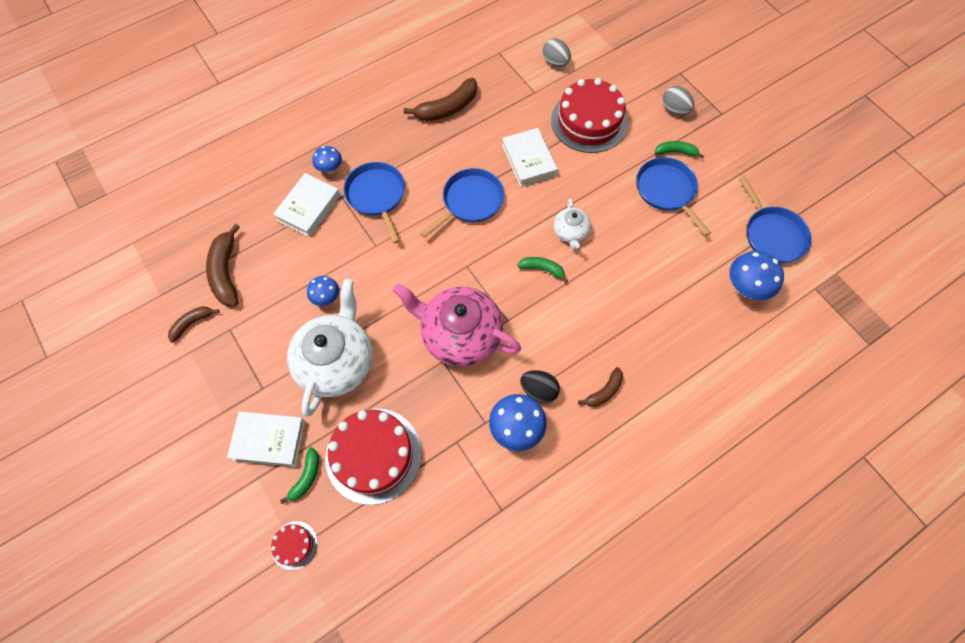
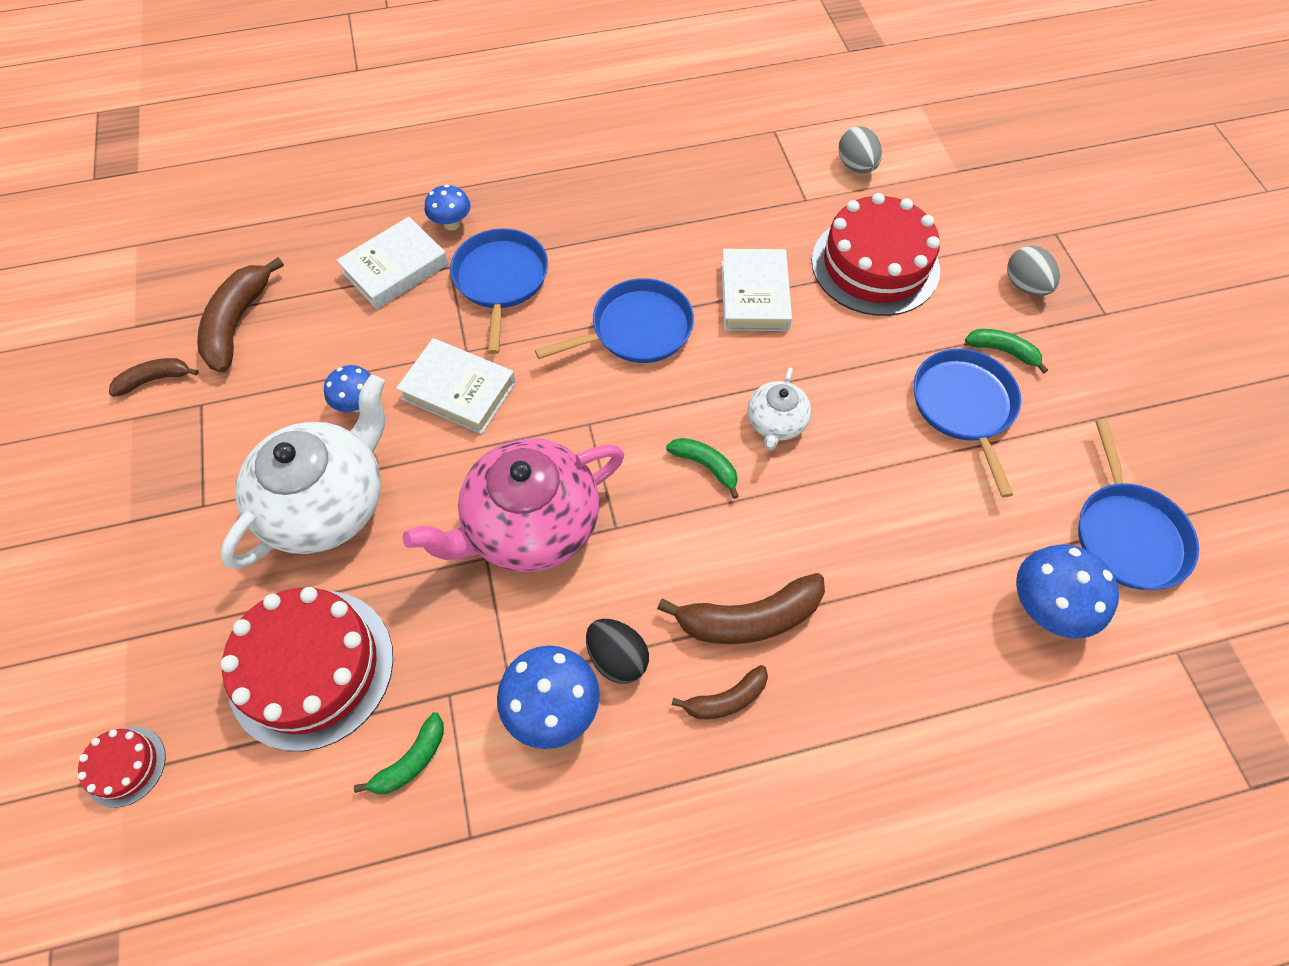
camera: 20 degrees right, 5 degrees down
white book [227,411,305,467] -> white book moved to [396,338,516,434]
green banana [280,447,319,504] -> green banana moved to [354,712,444,794]
pink teapot [393,283,521,367] -> pink teapot turned 75 degrees counterclockwise [403,438,624,573]
brown banana [404,78,477,121] -> brown banana moved to [657,573,825,644]

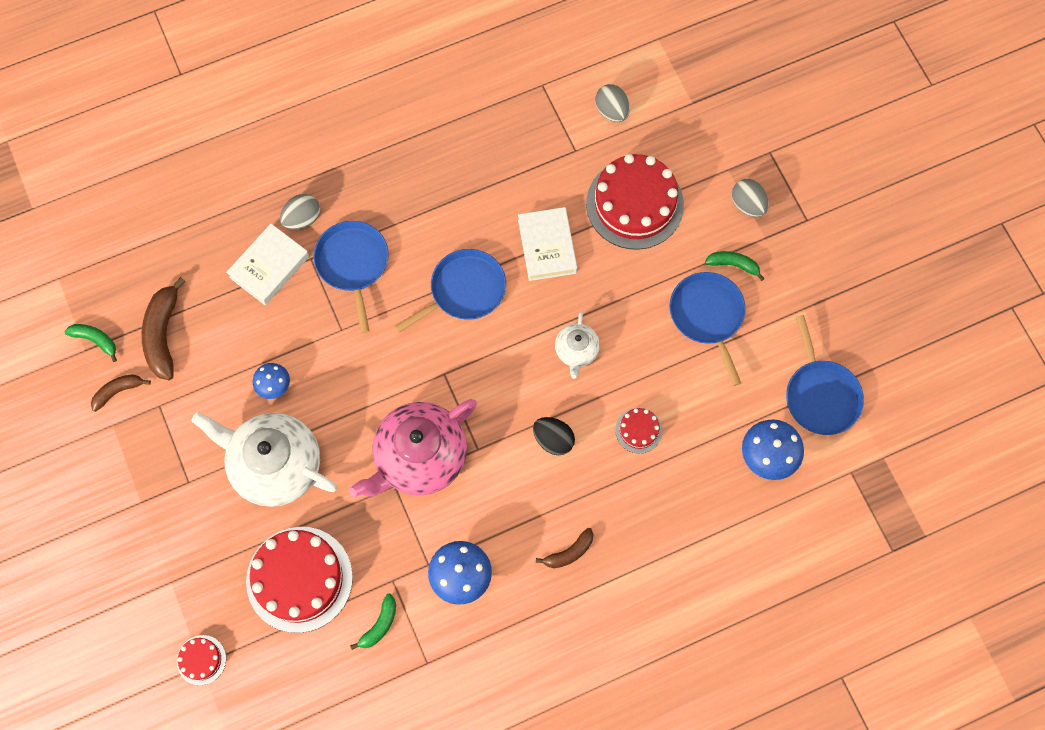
camera: 10 degrees left, 10 degrees up
white teapot [220,375,385,569] -> white teapot turned 90 degrees counterclockwise [191,413,338,507]
white book [396,338,516,434] -> none
blue mushroom [425,185,470,231] -> grey egg [280,194,320,230]
black egg [586,619,649,684] -> black egg moved to [533,417,575,455]
brown banana [657,573,825,644] -> none
green banana [666,438,739,499] -> green banana moved to [65,324,117,362]
none -> red cake [615,408,662,453]

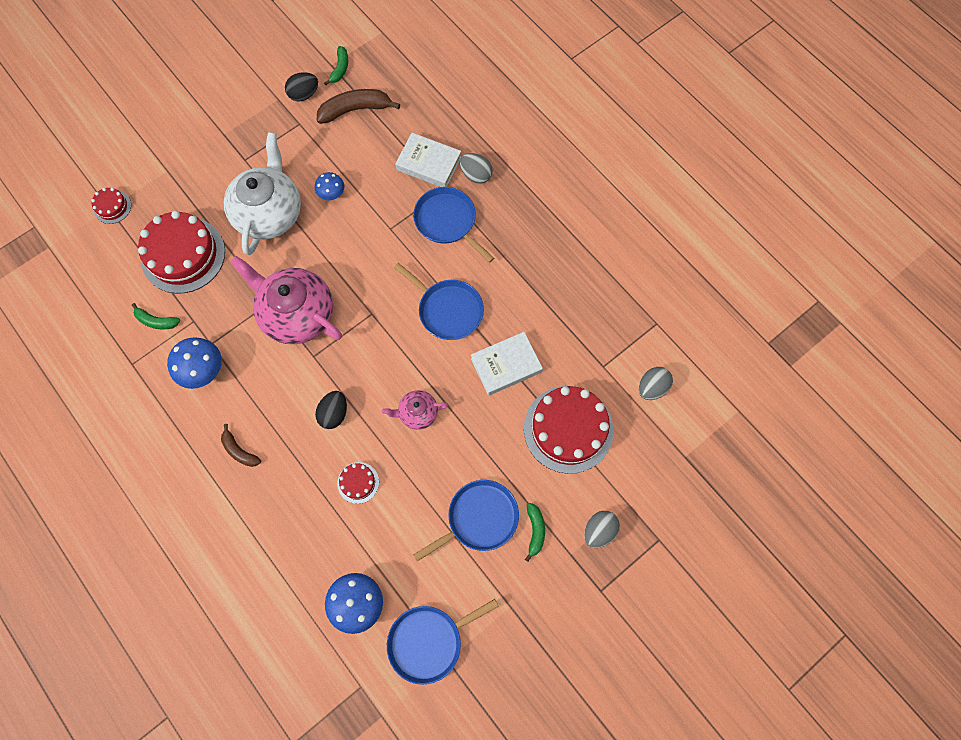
camera: 75 degrees right, 0 degrees up
brown banana [91,374,151,412] -> black egg [285,72,318,101]
blue pan [313,221,389,333] -> blue pan turned 105 degrees counterclockwise [413,187,494,263]
white teapot [555,312,600,379] -> pink teapot [382,390,449,430]

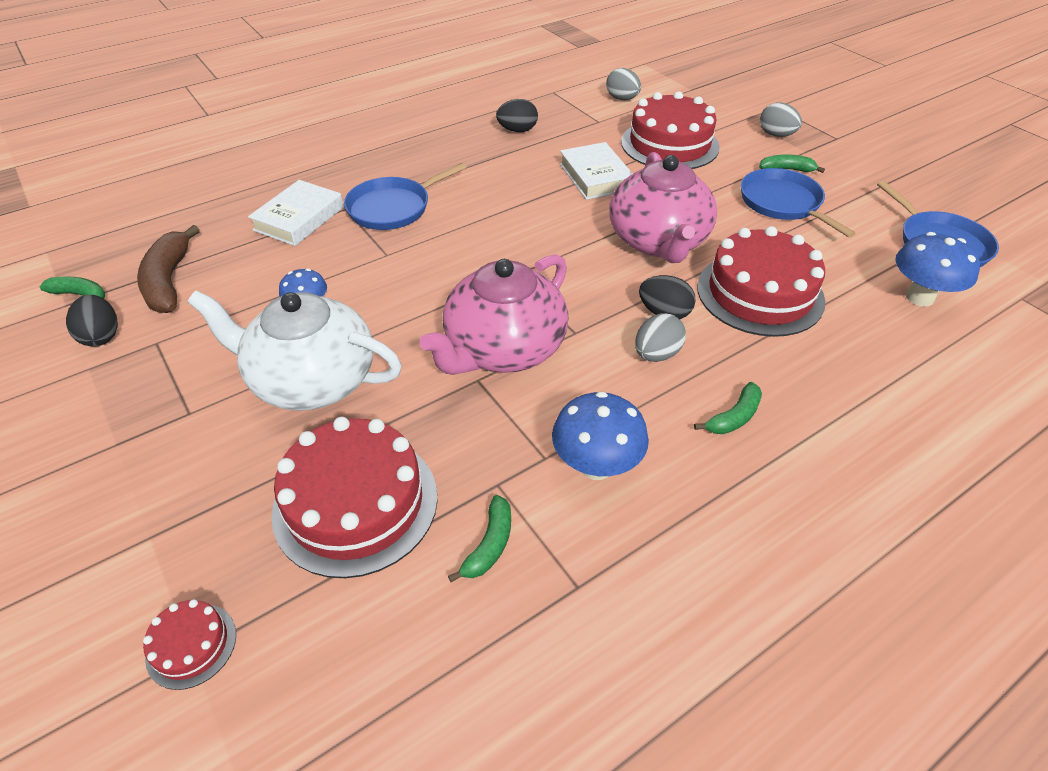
camera: 85 degrees left, 25 degrees down
brown banana [221,424,261,467] -> green banana [694,382,762,434]
red cake [337,462,379,504] -> red cake [697,226,825,337], size x2.19
pink teapot [382,390,449,430] -> pink teapot [609,152,717,263], size x2.03
blue pan [394,263,484,340] -> none
grey egg [460,153,493,184] -> grey egg moved to [635,313,686,362]
none -> black egg [496,99,538,132]

